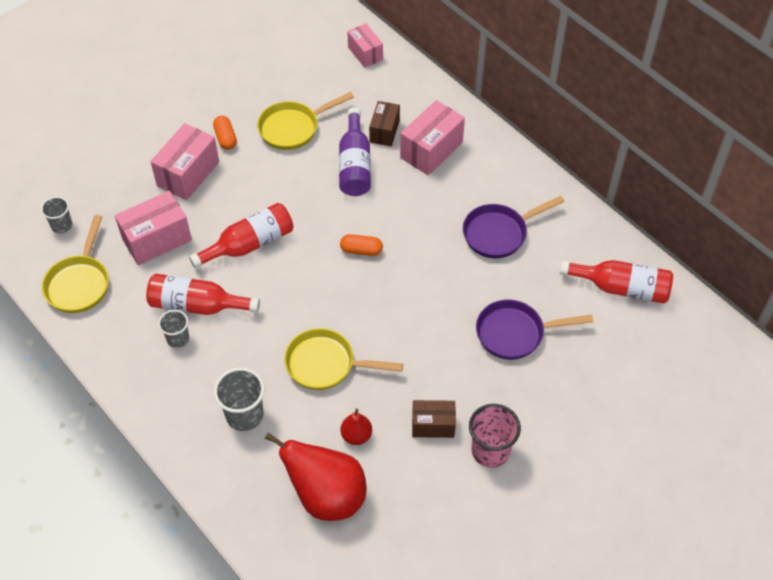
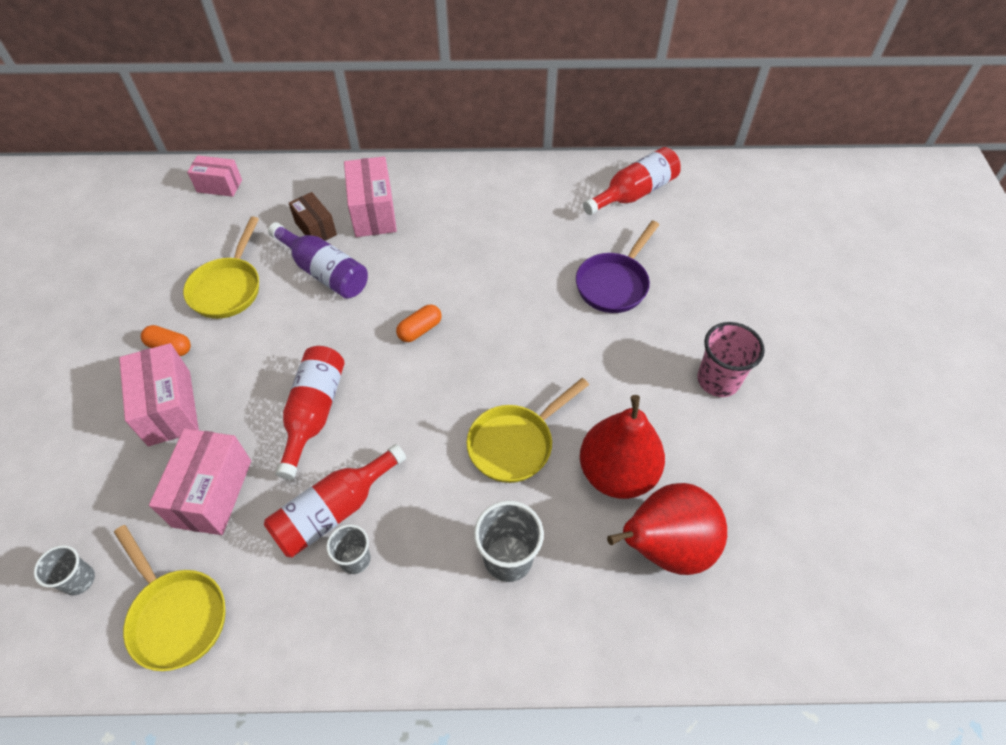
camera: 50 degrees left, 0 degrees up
red pear [341,409,372,445] -> red pear [580,395,665,499], size x2.12
brown box [412,400,456,438] -> none
purple pan [463,196,565,258] -> none

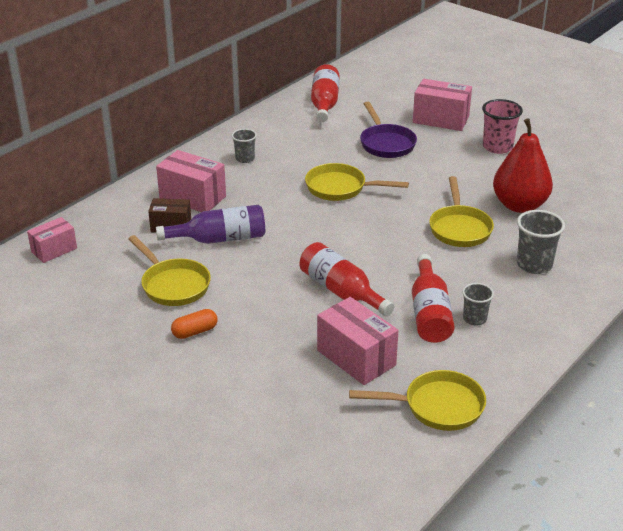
camera: 50 degrees left, 20 degrees down
grey cup [34,545,95,595] -> grey cup moved to [232,129,257,163]
pink box [119,343,199,446] -> pink box moved to [413,79,472,131]
orange capsule [396,304,442,342] -> none
red pear [607,483,727,575] -> none
none -> yellow pan [305,163,409,201]

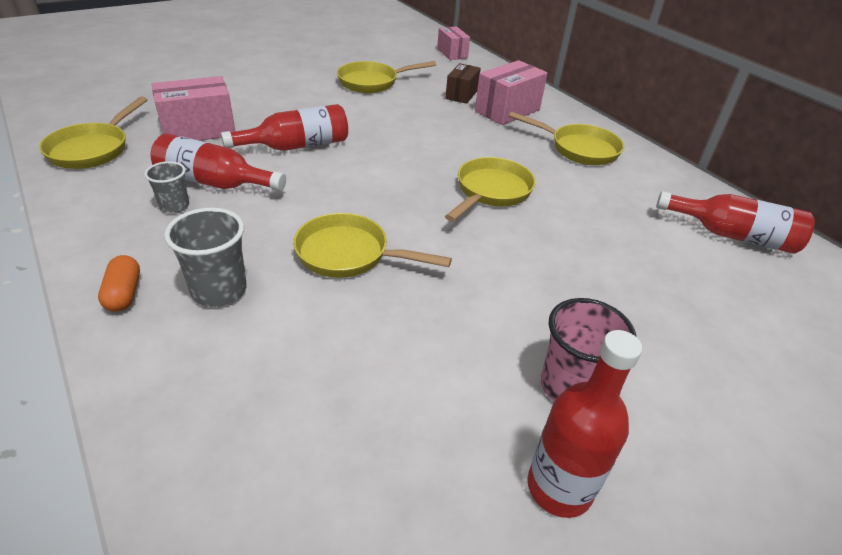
camera: 105 degrees right, 5 degrees up
purple bottle [156,205,265,244] -> none
orange capsule [171,309,217,339] -> orange capsule moved to [98,255,140,312]
grey cup [232,129,257,163] -> yellow pan [509,112,624,165]
purple pan [360,102,417,158] -> none
pink box [413,79,472,131] -> none
red pear [493,118,553,213] -> none
none -> red bottle [527,330,642,518]

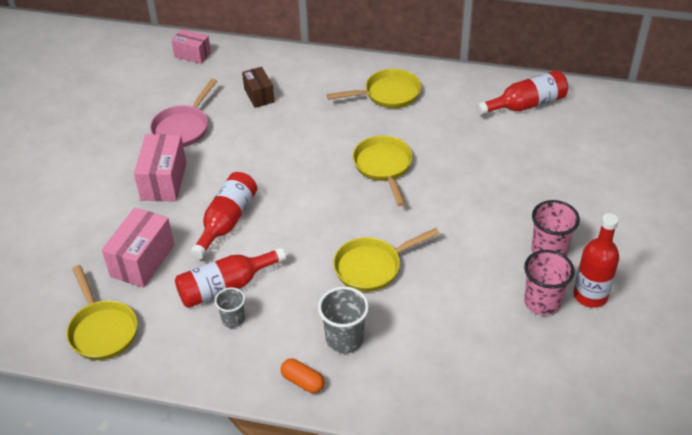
camera: 40 degrees left, 5 degrees up
yellow pan [337,61,436,93] -> pink pan [150,79,217,147]
pink box [475,60,548,125] -> pink box moved to [134,134,187,201]
none -> pink cup [524,250,574,315]

